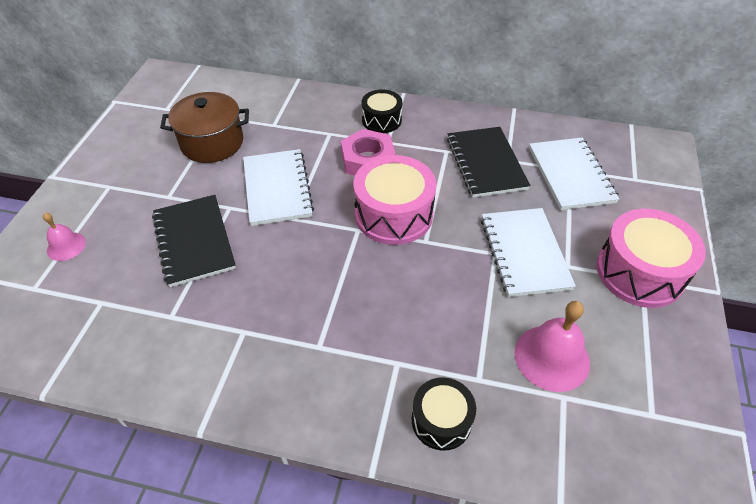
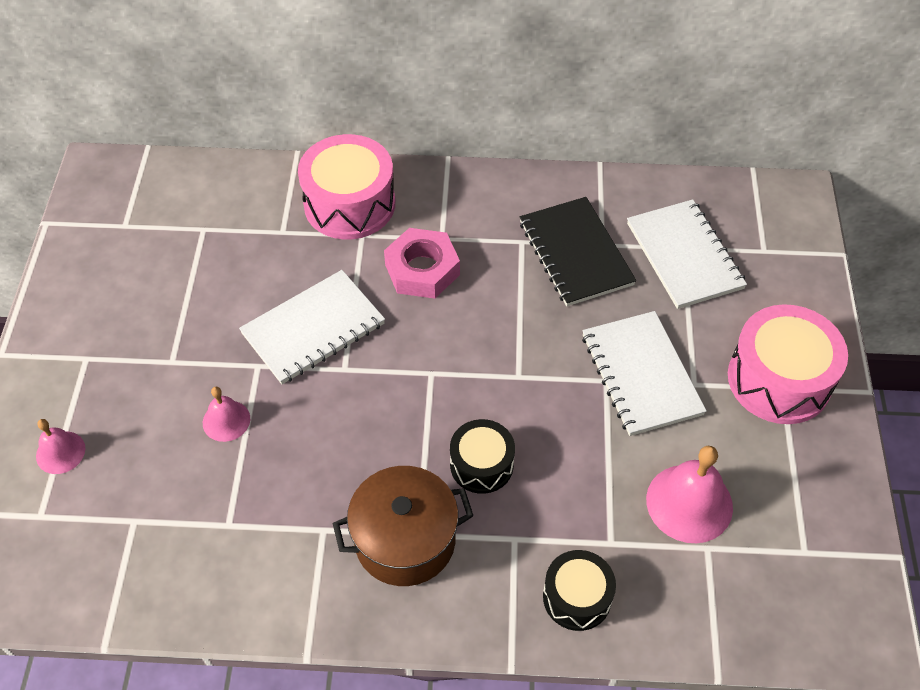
camera: 10 degrees left, 5 degrees up
black notebook [152,195,236,287] -> pink bell [203,387,250,442]
brown pot [160,92,249,163] -> brown pot moved to [333,466,473,586]
white notebook [243,149,314,226] -> white notebook turned 75 degrees clockwise [239,270,385,384]
pink drum [354,155,436,245] -> pink drum moved to [298,134,395,240]
black drum [362,89,402,133] -> black drum moved to [450,419,515,494]

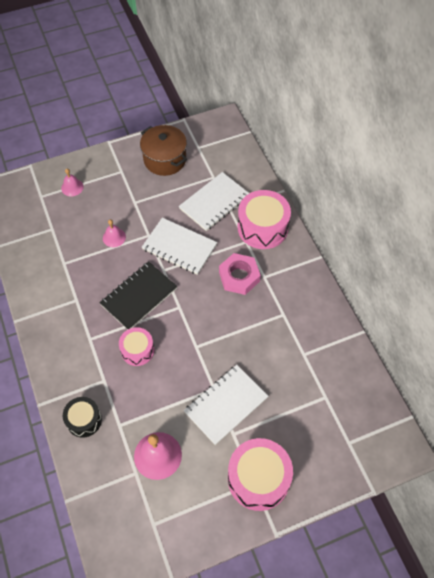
camera: 65 degrees right, 5 degrees up
brown pot [333,466,473,586] -> brown pot moved to [140,125,187,176]
black drum [450,419,515,494] -> pink drum [119,327,154,366]
black notebook [520,197,636,306] -> black notebook moved to [99,261,177,330]
white notebook [627,199,747,309] -> white notebook moved to [179,172,249,231]

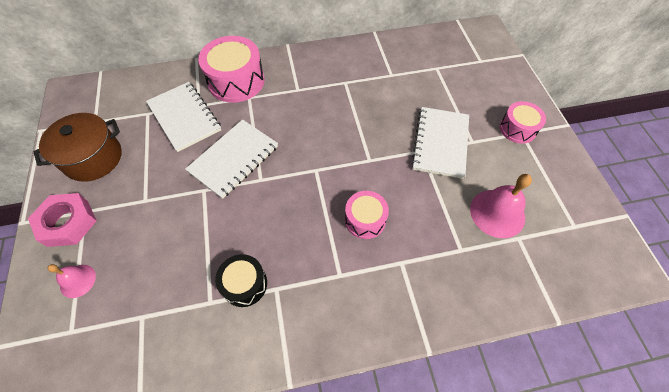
camera: 80 degrees left, 0 degrees up
black drum [63,397,102,438] -> black drum moved to [215,254,267,307]
black notebook [99,261,177,330] -> none
pink bell [103,220,126,247] -> none
white notebook [184,365,268,445] -> white notebook turned 45 degrees clockwise [411,107,469,179]
pink nut [219,253,261,295] -> pink nut moved to [28,193,97,247]
pink drum [228,438,293,511] -> pink drum [500,101,546,144], size x0.59

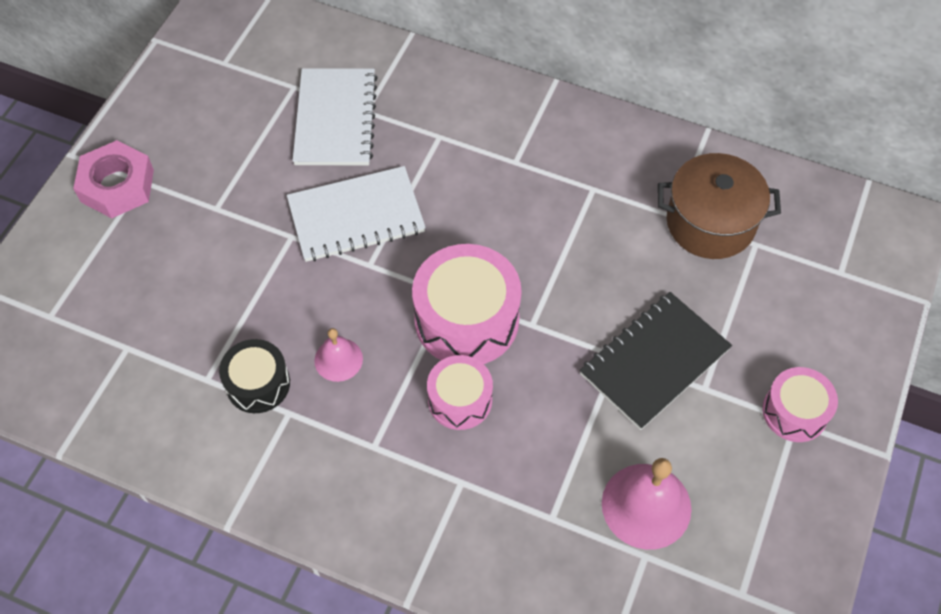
camera: 35 degrees right, 0 degrees up
brown pot [33,113,121,182] -> brown pot moved to [658,153,781,259]
pink bell [48,264,96,298] -> pink bell moved to [314,328,363,382]
pink drum [198,36,265,103] -> pink drum moved to [412,244,522,364]
white notebook [411,107,469,179] -> black notebook [580,292,732,430]

